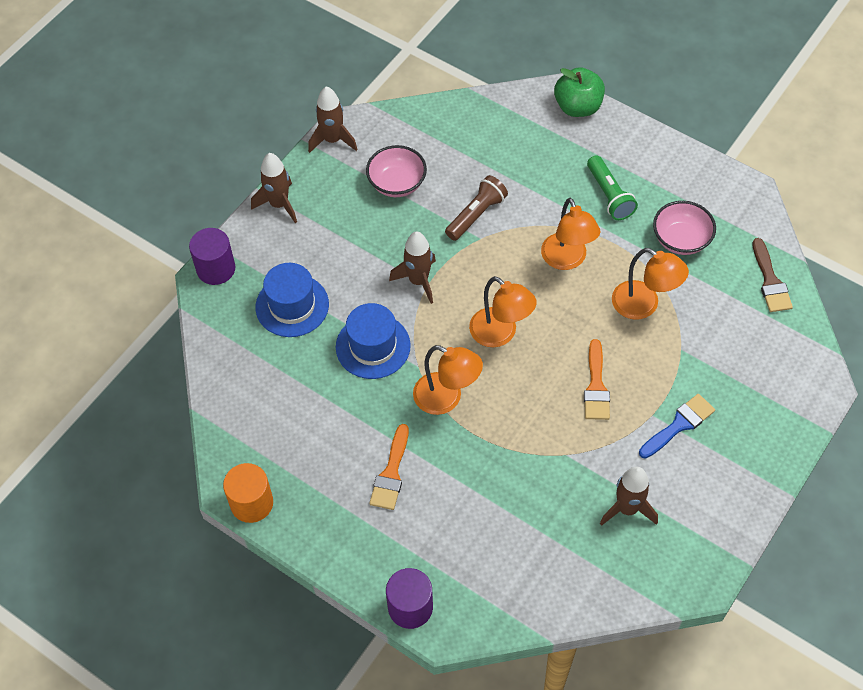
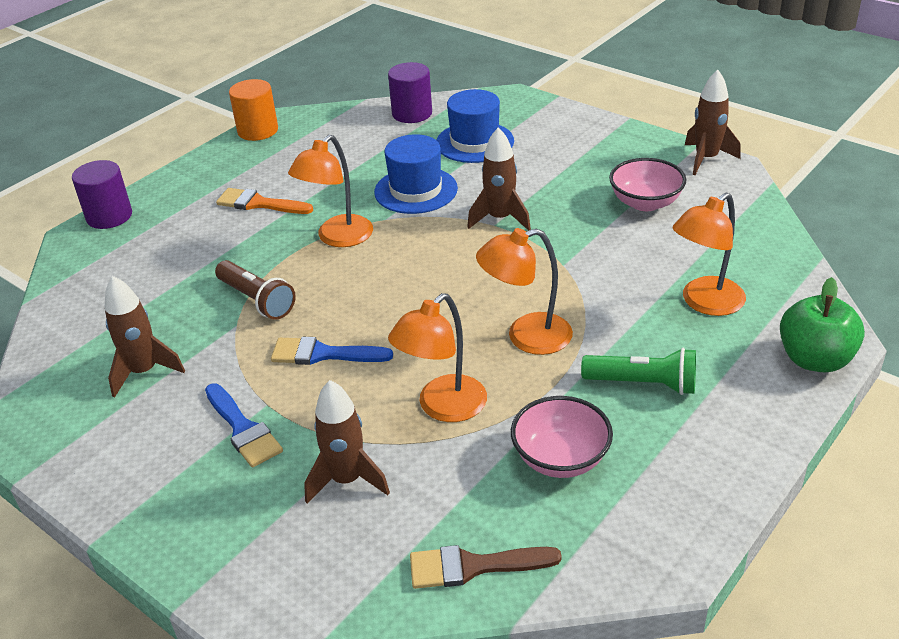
camera: 95 degrees right, 20 degrees down
purple cylinder [189,228,235,285] -> purple cylinder moved to [388,62,432,123]
brown rocket [251,153,297,223] -> brown rocket moved to [304,380,390,504]
brown flashlight [445,175,508,241] -> brown flashlight moved to [215,260,296,320]
orange lamp [469,276,537,347] -> orange lamp moved to [673,192,746,316]
orange brush [584,339,610,420] -> blue brush [271,337,393,365]
green flashlight [587,155,638,220] -> green flashlight turned 150 degrees counterclockwise [581,348,696,395]

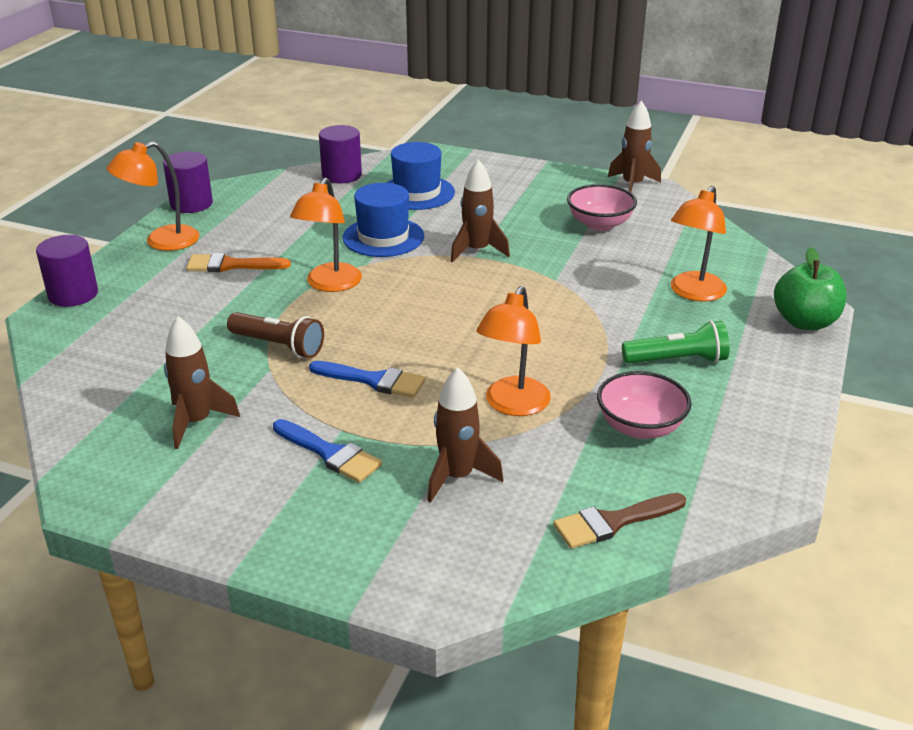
camera: 20 degrees left, 5 degrees down
orange cylinder [229,79,278,141] -> purple cylinder [163,151,213,213]
blue brush [271,337,393,365] -> blue brush turned 150 degrees counterclockwise [309,361,425,398]
orange lamp [476,228,573,355] -> orange lamp moved to [107,141,199,251]

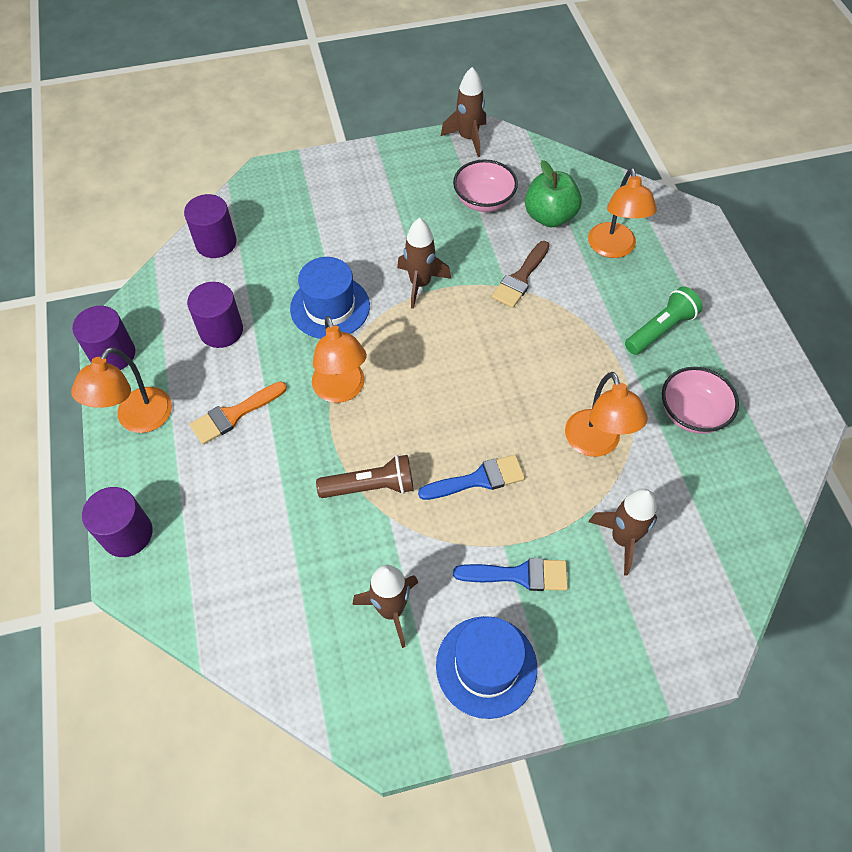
camera: 35 degrees left, 25 degrees up
blue hat [386,142,455,210] -> blue hat moved to [436,616,537,719]
brown brush [553,493,686,549] -> brown brush moved to [492,241,550,308]
green apple [774,247,846,330] -> green apple moved to [525,160,582,227]
none -> purple cylinder [187,282,243,348]

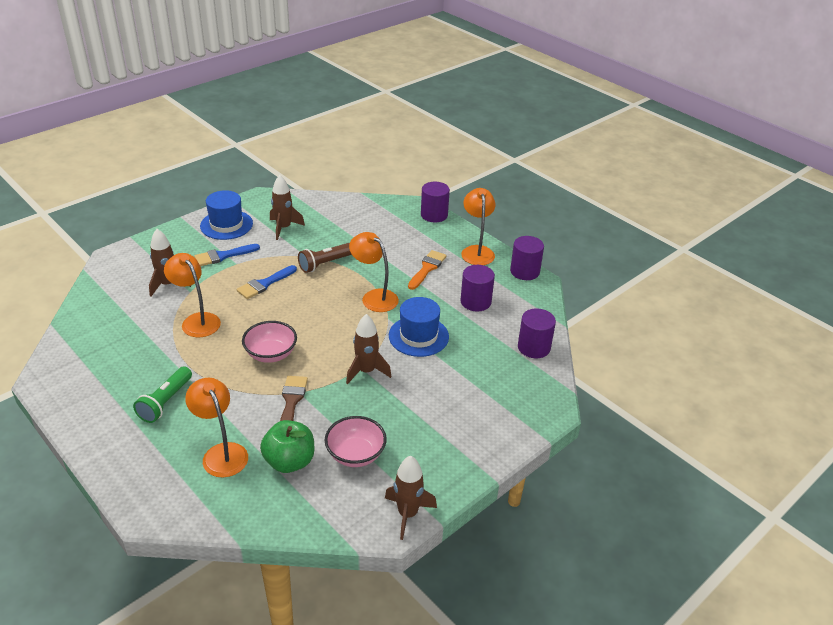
camera: 150 degrees right, 20 degrees down
pink bowl [662,367,739,434] -> pink bowl moved to [242,321,297,363]

